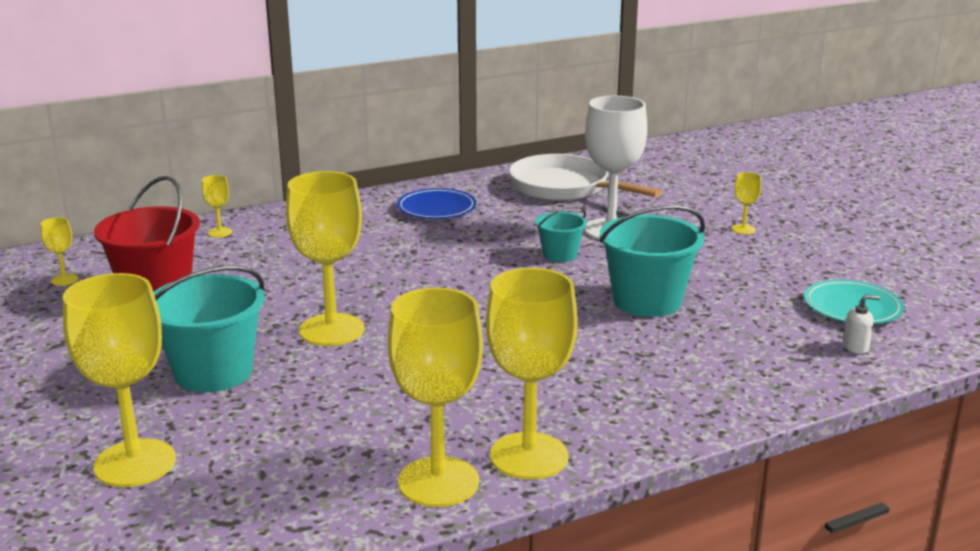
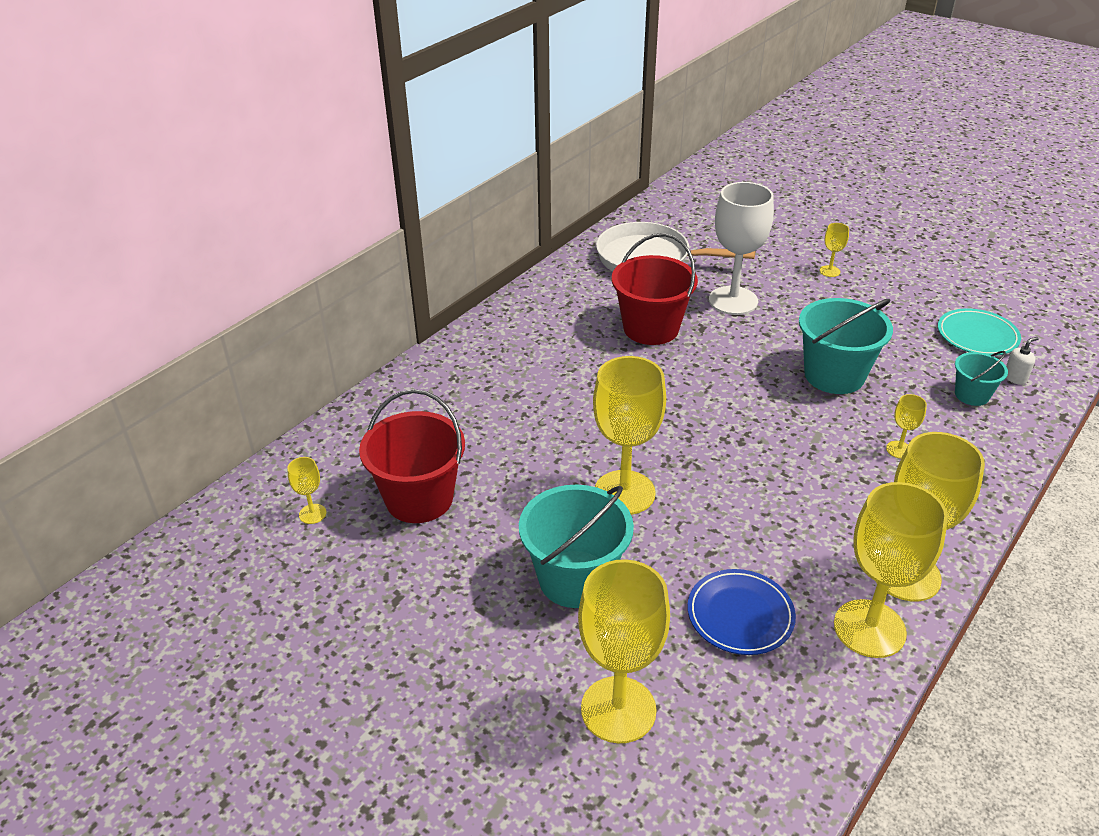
camera: 25 degrees left, 15 degrees up
yellow goblet [202,175,232,238] -> yellow goblet moved to [886,394,927,459]
blue plate [397,188,477,219] -> blue plate moved to [687,569,796,655]
turquoise bucket [536,206,587,262] -> turquoise bucket moved to [955,351,1008,406]
none -> red bucket [612,233,698,345]

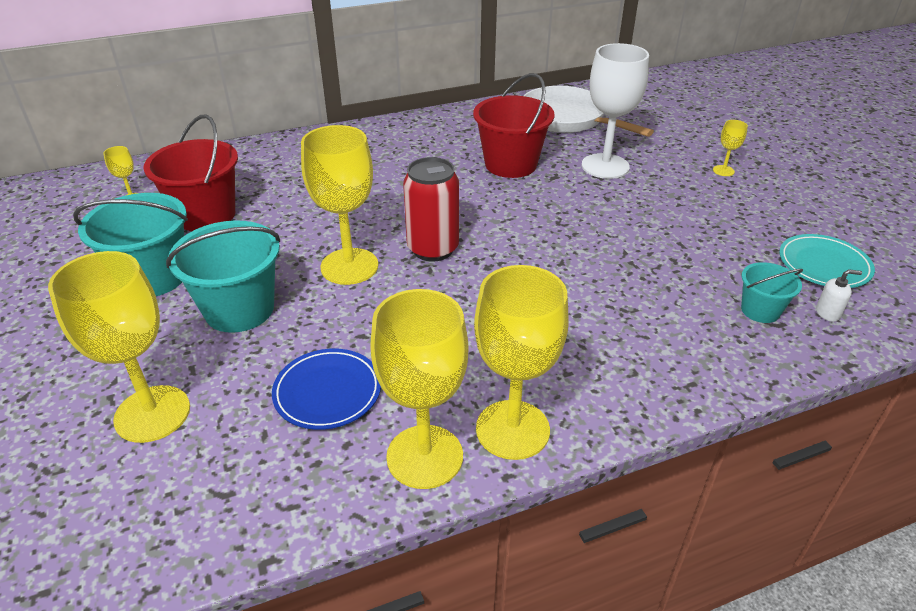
camera: 30 degrees right, 0 degrees up
turquoise bucket [799,298,893,394] -> turquoise bucket moved to [73,193,188,296]
yellow goblet [886,394,927,459] -> none
none -> red can [403,157,459,262]

